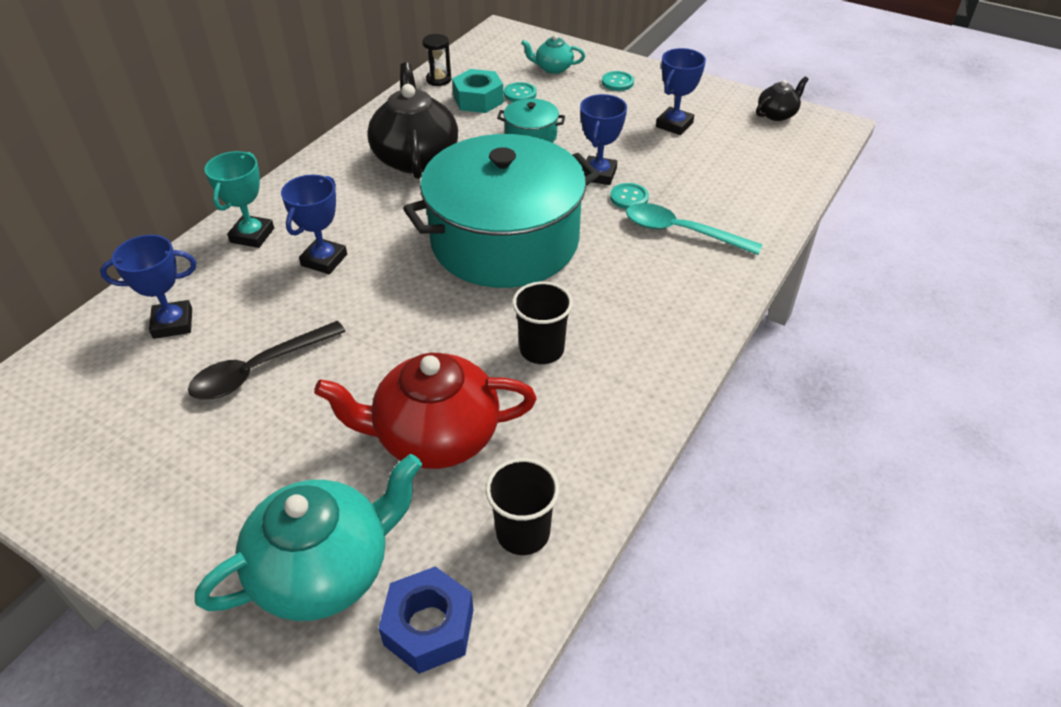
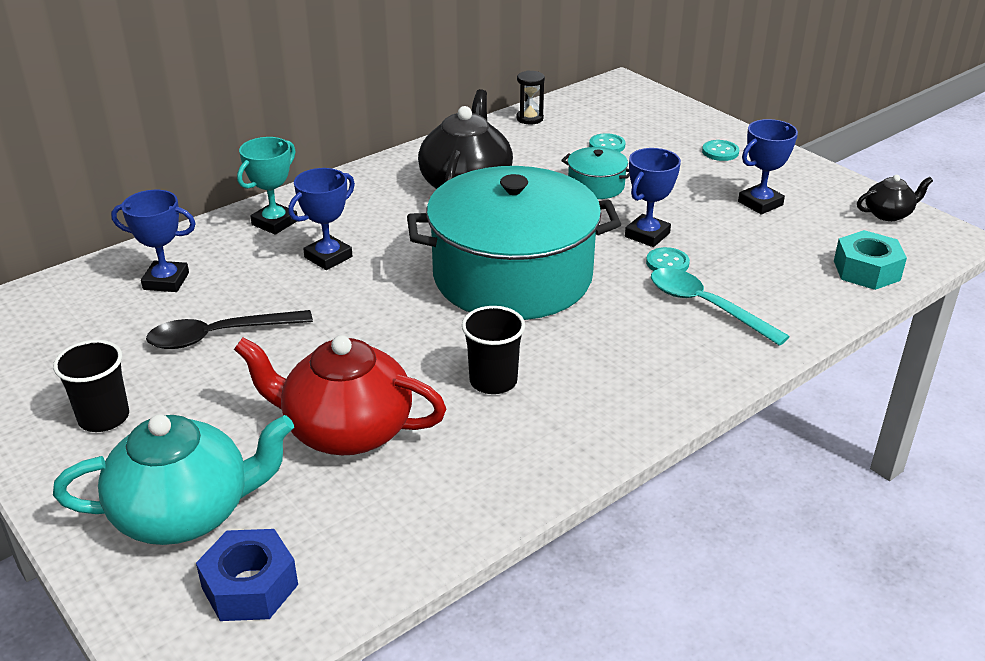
camera: 20 degrees right, 10 degrees down
turquoise nut [452,69,504,113] -> turquoise nut moved to [834,230,907,290]
black cup [486,458,559,555] -> black cup moved to [53,340,129,432]
turquoise teapot [521,35,585,74] -> none

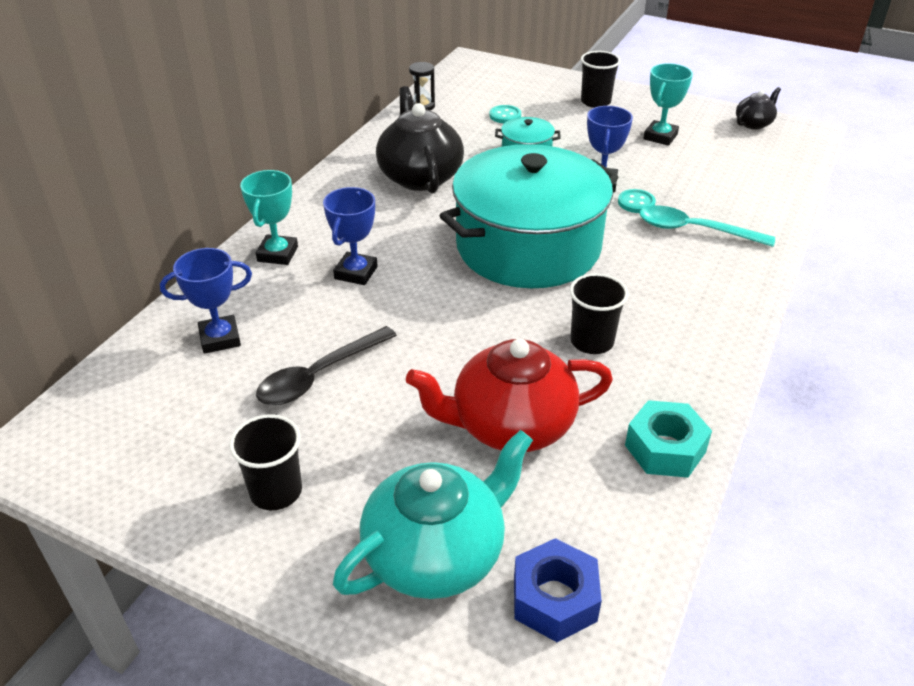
camera: 25 degrees left, 5 degrees up
turquoise button [702,140,739,161] -> black cup [581,51,621,108]
blue trophy [738,119,798,214] -> turquoise trophy [643,63,693,146]
turquoise nut [834,230,907,290] -> turquoise nut moved to [625,400,712,478]

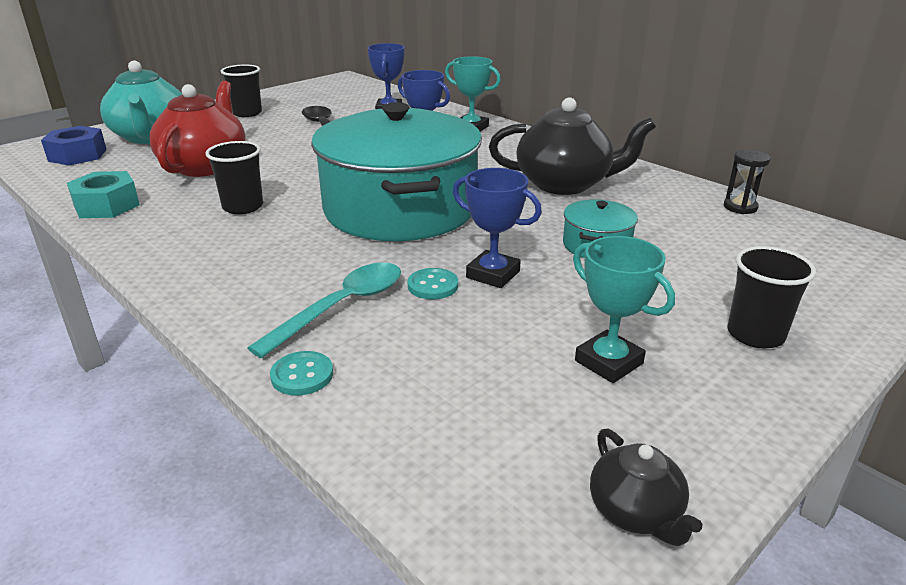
camera: 110 degrees right, 10 degrees down
turquoise button [489,105,521,123] -> turquoise button moved to [270,351,333,396]

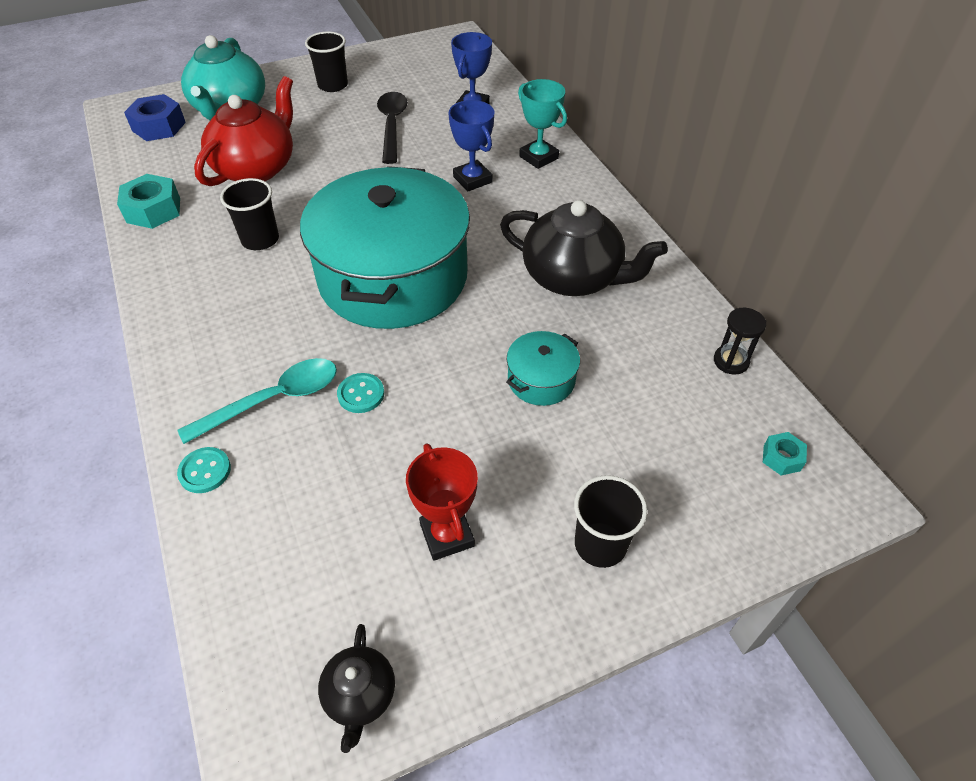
camera: 20 degrees right, 20 degrees up
blue trophy [453,168,542,288] -> none
turquoise trophy [573,236,675,383] -> red trophy [406,443,478,561]
none -> turquoise nut [763,432,807,476]

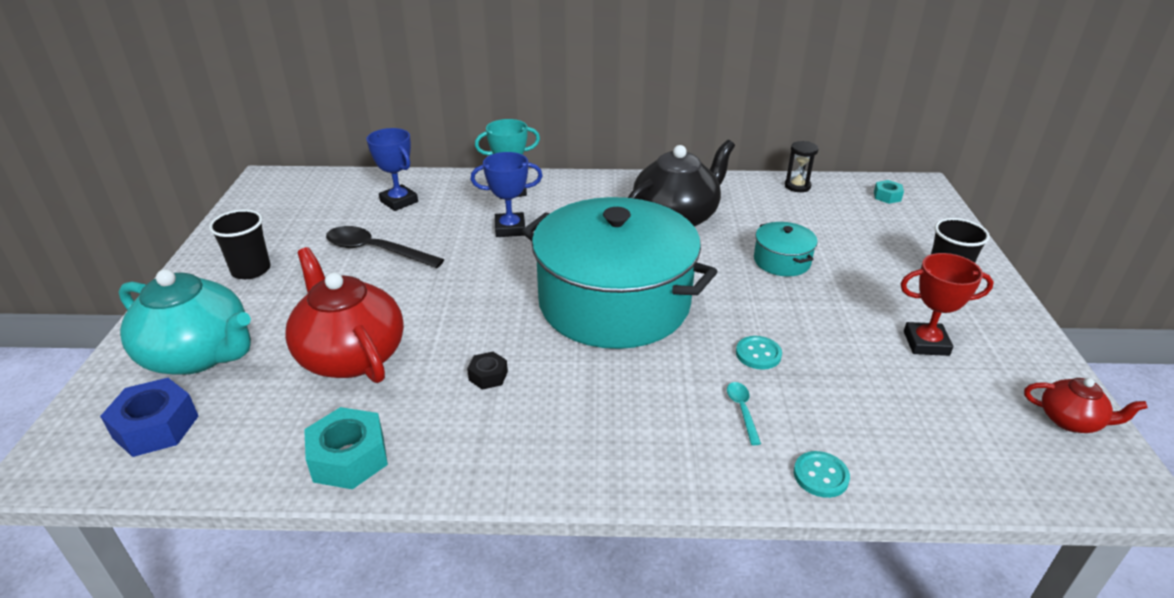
camera: 65 degrees left, 15 degrees down
turquoise spoon [177,358,337,444] -> turquoise spoon [727,382,761,445], size x0.48
black cup [220,178,279,250] -> black nut [467,352,508,390]
black teapot [318,624,395,753] -> red teapot [1024,378,1148,433]

